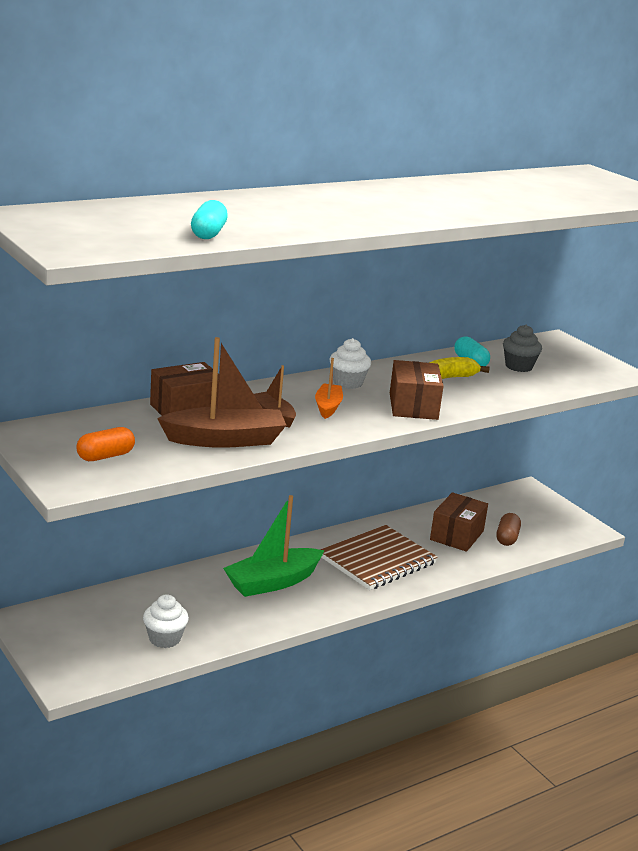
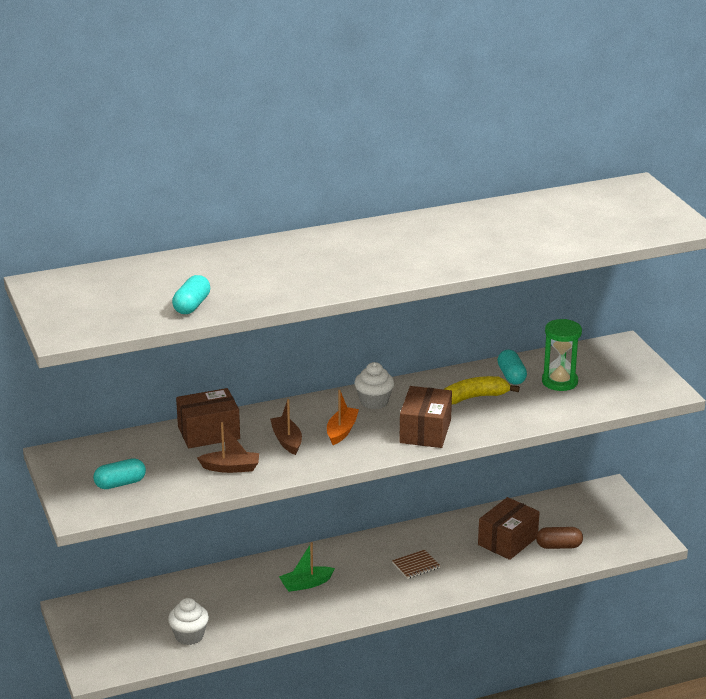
camera: 15 degrees right, 5 degrees up
orange capsule [76,427,135,461] -> turquoise capsule [93,458,146,489]
brown boat [157,337,286,448] -> brown boat [197,422,259,473], size x0.55
green boat [223,495,324,597] -> green boat [279,542,335,592], size x0.55
brown notebook [320,525,438,590] -> brown notebook [392,550,440,579], size x0.42
brown capsule [496,513,521,546] -> brown capsule turned 60 degrees clockwise [536,527,583,549]
grey cupcake [503,325,542,372] -> green hourglass [542,319,582,391]

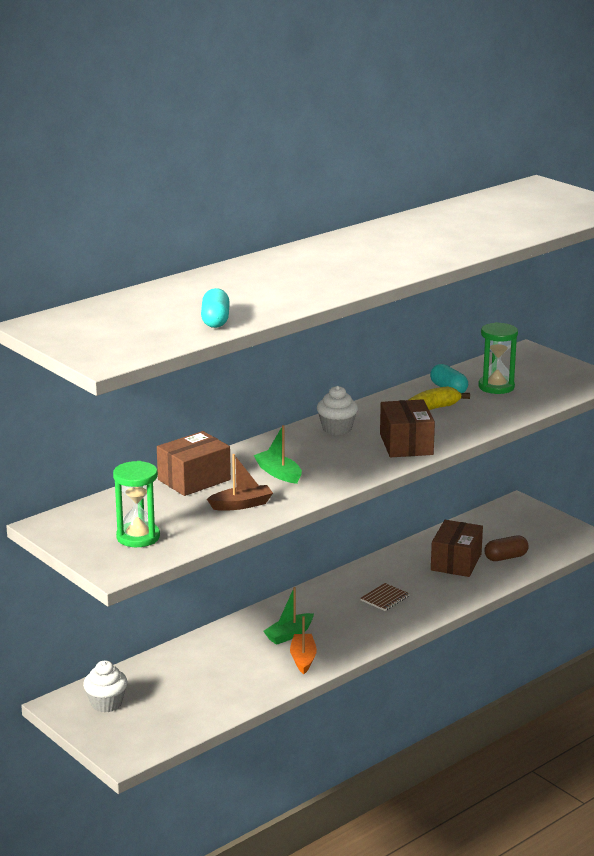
camera: 20 degrees left, 5 degrees down
turquoise capsule [93,458,146,489] -> green hourglass [113,461,160,547]
white cupcake [168,598,209,645] -> white cupcake moved to [83,661,127,712]
brown boat [270,399,302,455] -> green boat [254,425,302,484]
orange boat [327,390,359,445] -> orange boat moved to [290,616,317,674]

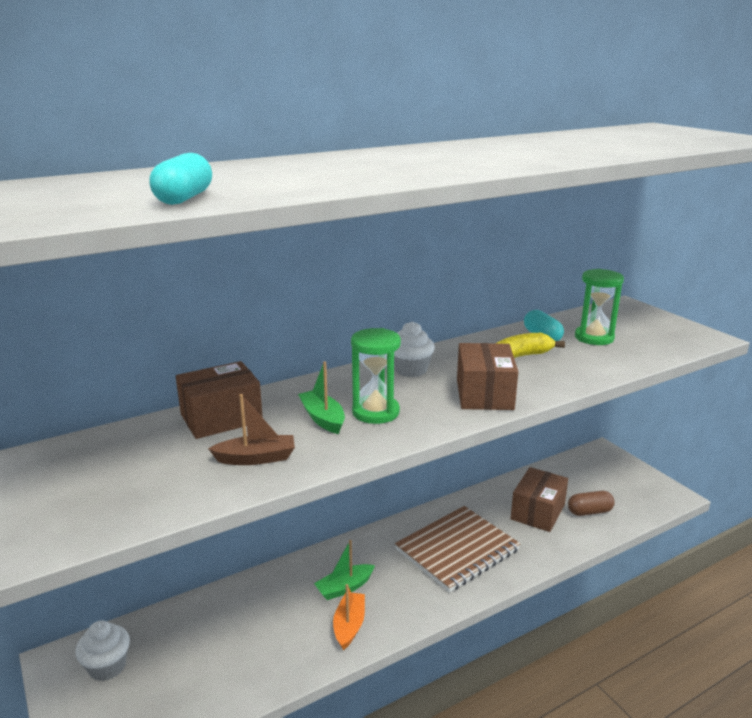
camera: 10 degrees right, 0 degrees up
green hourglass [113,461,160,547] -> green hourglass moved to [351,328,401,424]
brown notebook [361,583,410,611] -> brown notebook [395,506,520,592], size x2.37

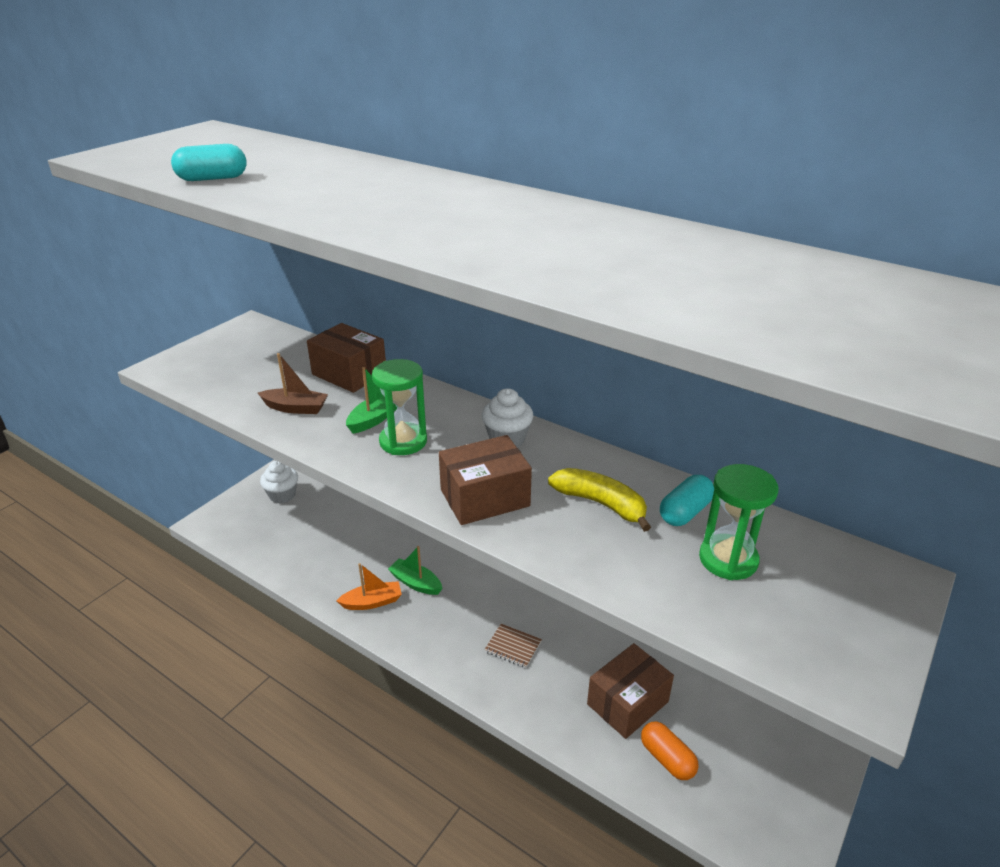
camera: 65 degrees right, 10 degrees up
brown boat [208,394,295,465] -> brown boat turned 45 degrees counterclockwise [258,353,328,414]
brown notebook [395,506,520,592] -> brown notebook [484,624,542,668], size x0.42
brown box [511,467,568,532] -> brown box turned 45 degrees counterclockwise [587,643,674,739]
brown capsule [568,491,615,516] -> orange capsule [641,721,699,780]

